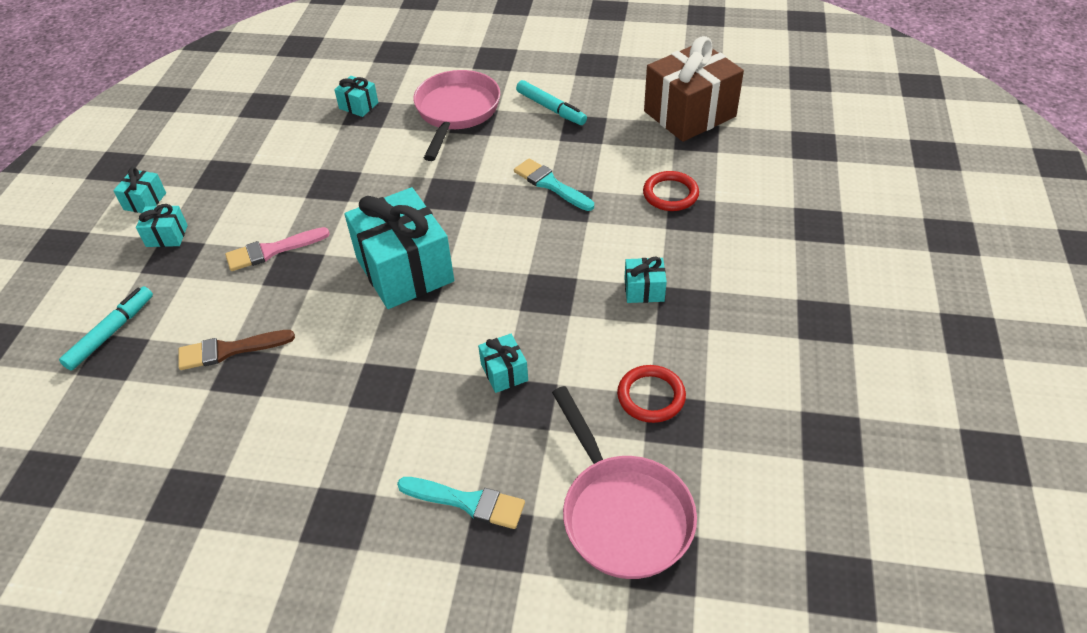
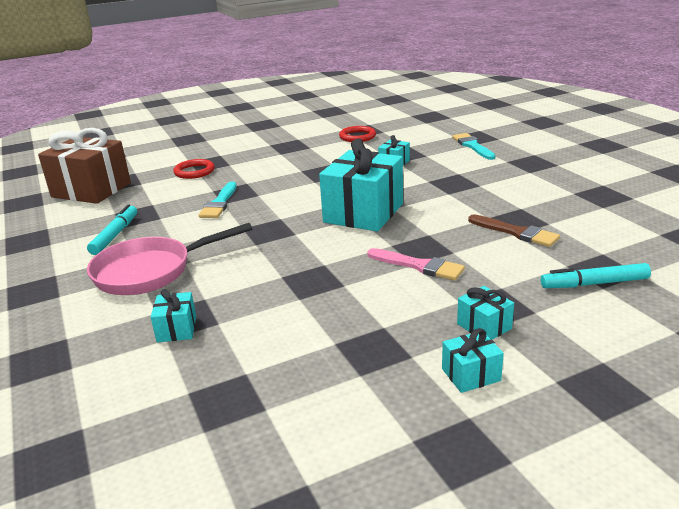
camera: 125 degrees left, 20 degrees down
pink pan [552,386,697,579] -> none
turquoise gift [624,257,667,303] -> none

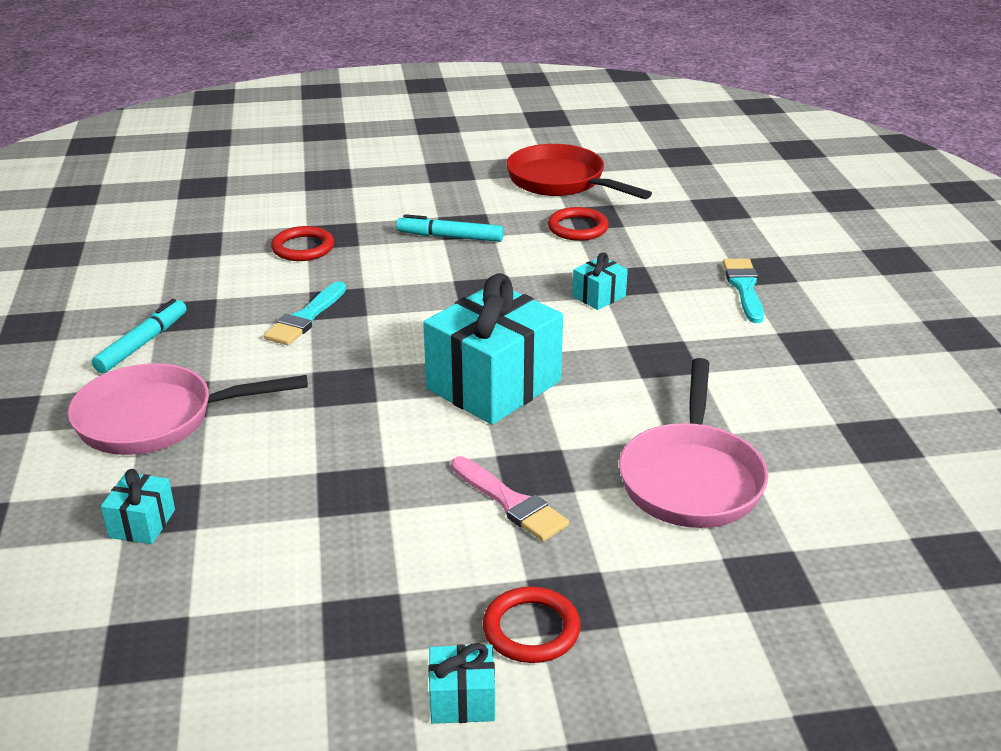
camera: 15 degrees right, 5 degrees up
brown gift [38,128,131,204] -> none
turquoise gift [457,286,514,340] -> red ring [483,587,581,663]
brown brush [468,215,560,247] -> pink pan [619,358,768,528]
turquoise marker [541,263,651,288] -> turquoise marker moved to [396,214,504,242]
none -> red pan [506,144,652,199]

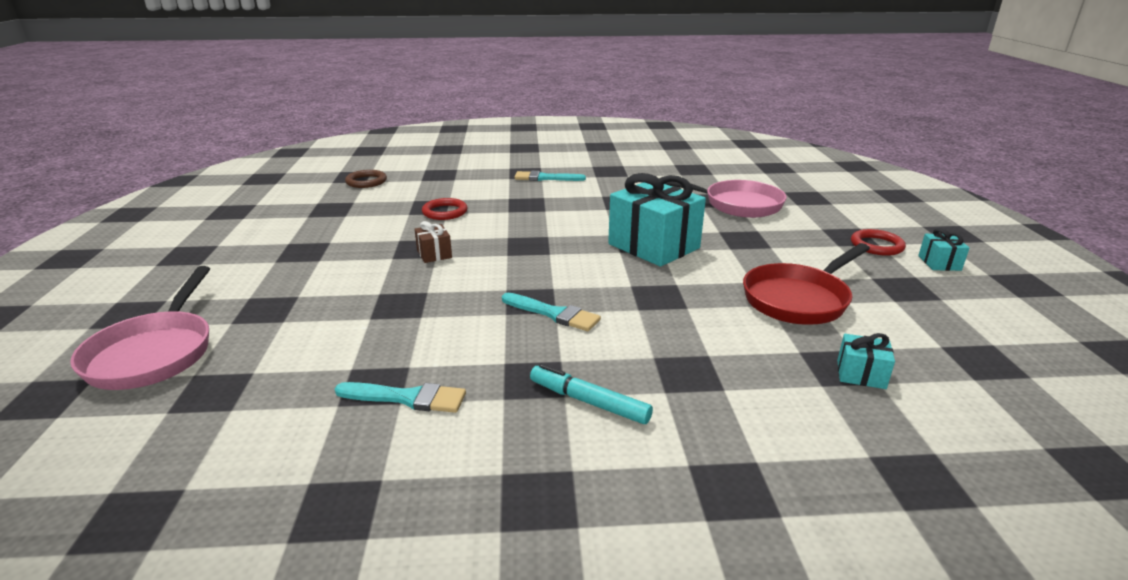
camera: 85 degrees left, 5 degrees down
pink pan [68,363,308,455] -> pink pan moved to [70,266,210,390]
red ring [271,226,334,261] -> none
turquoise marker [396,214,504,242] -> brown gift [415,221,452,263]
pink brush [451,456,569,541] -> none
red pan [506,144,652,199] -> red pan moved to [743,243,870,325]
turquoise gift [572,252,628,310] -> none
none -> turquoise brush [334,382,466,413]
none -> brown ring [345,170,387,188]

